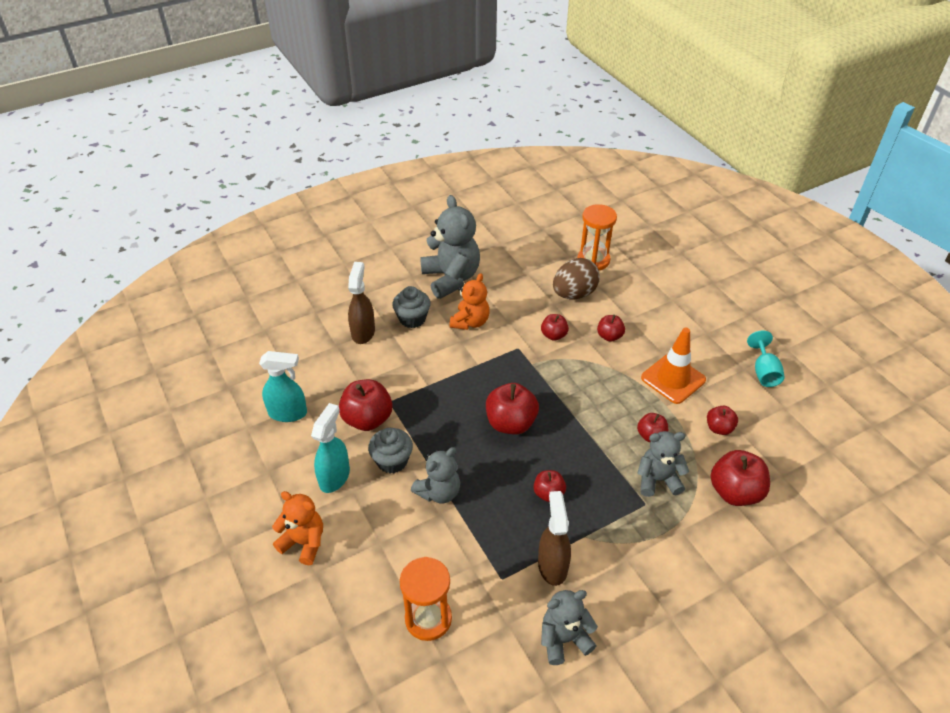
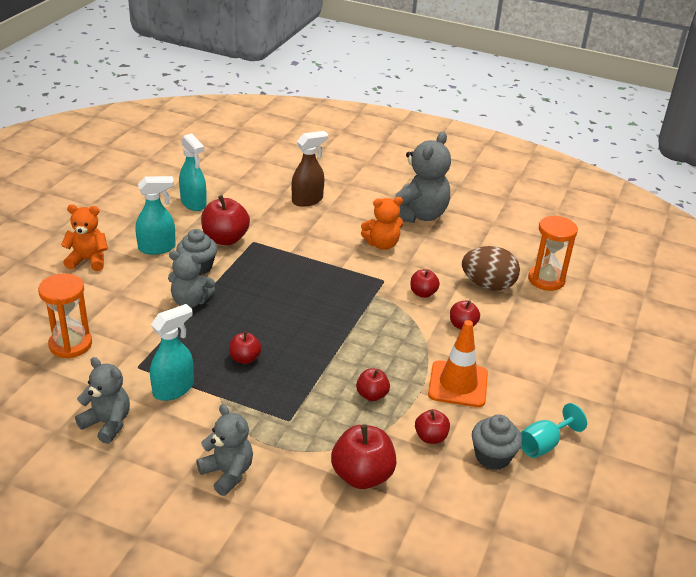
camera: 50 degrees right, 10 degrees down
orange teddy bear [272,491,323,565] -> orange teddy bear turned 75 degrees counterclockwise [61,204,108,271]
grey cupcake [392,286,430,328] -> grey cupcake moved to [472,414,522,470]
red apple [486,383,539,434] -> none
brown spray bottle [538,491,571,586] -> turquoise spray bottle [150,304,194,401]
grey teddy bear [637,431,689,497] -> grey teddy bear moved to [196,404,253,496]

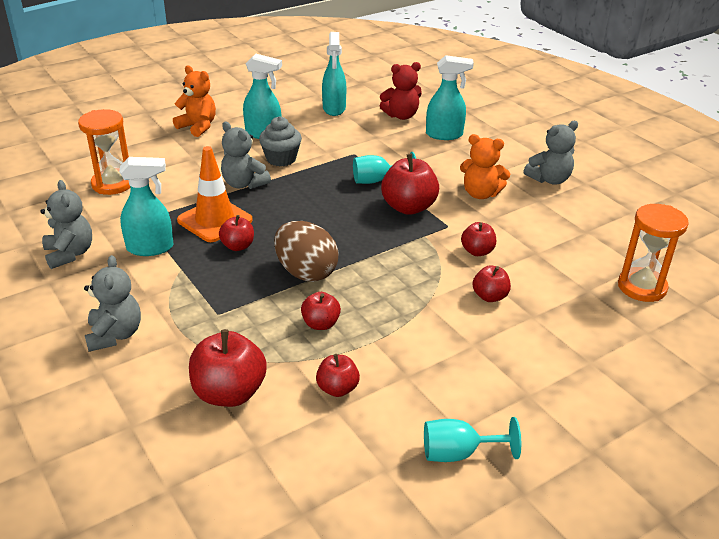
camera: 35 degrees right, 0 degrees up
red apple [201,195,250,245] -> red apple moved to [381,154,439,215]
brown spray bottle [292,131,328,207] -> turquoise spray bottle [426,55,474,140]
grey teddy bear [395,131,451,223] -> grey teddy bear [523,121,578,185], size x0.62
orange traffic cone [428,320,488,407] -> orange traffic cone moved to [177,146,253,242]
brown egg [462,246,520,291] -> brown egg moved to [274,221,339,282]
grey cupcake [472,414,522,470] -> none
none -> turquoise goblet [353,152,416,184]
none -> red teddy bear [380,62,422,120]

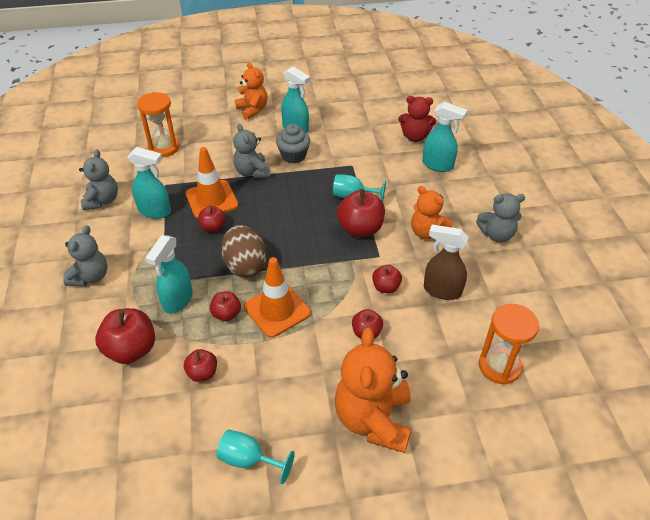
camera: 25 degrees right, 10 degrees up
turquoise spray bottle [322,32,346,116] -> turquoise spray bottle moved to [146,235,193,314]
none -> orange traffic cone [244,257,311,338]
none -> orange teddy bear [334,328,411,453]
none -> brown spray bottle [424,224,469,300]

